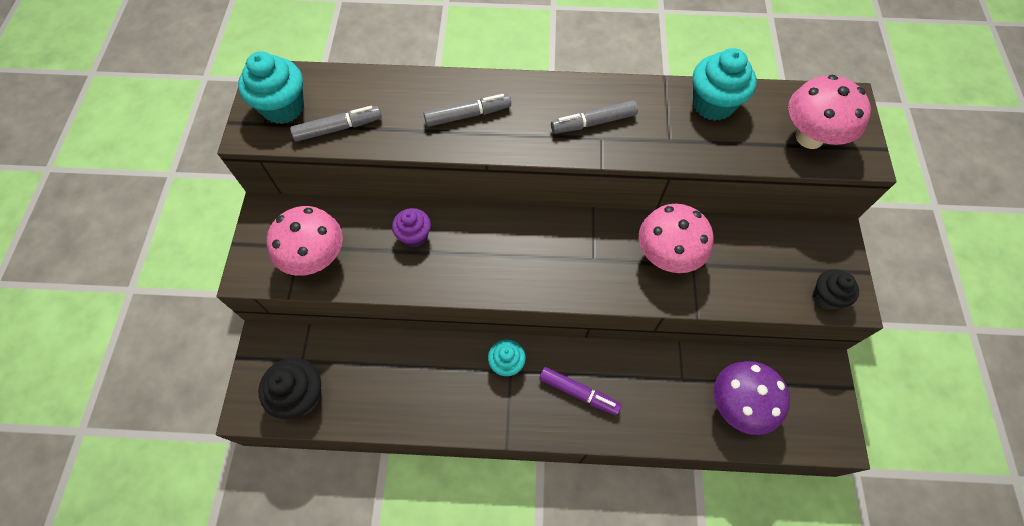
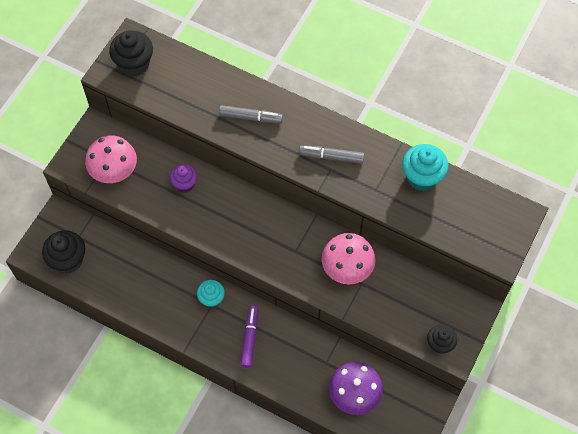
camera: 25 degrees right, 0 degrees up
turquoise cupcake [238,52,304,124] -> black cupcake [109,31,153,76]
grey marker [290,106,382,141] -> none
purple marker [539,367,622,415] -> purple marker turned 135 degrees counterclockwise [241,306,258,368]
pink mushroom [788,75,871,149] -> none

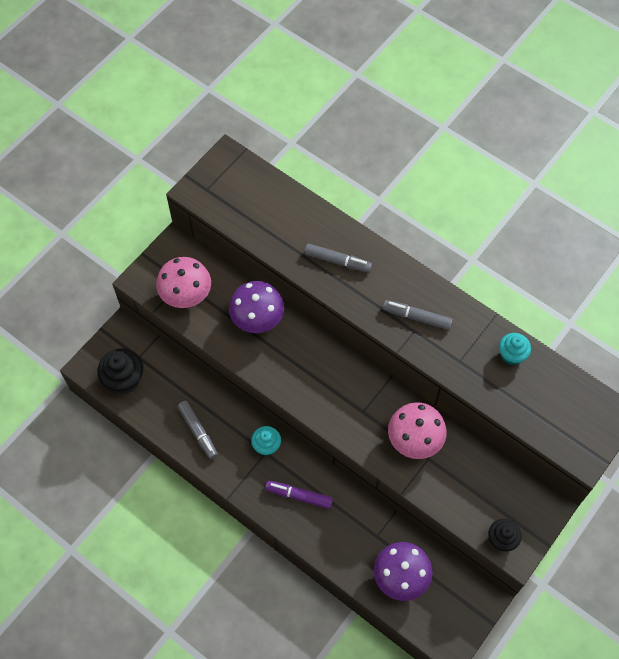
camera: 10 degrees right, 0 degrees up
black cupcake [109,31,153,76] -> none
purple cupcake [170,164,198,193] -> purple mushroom [229,281,284,333]
purple marker [241,306,258,368] -> purple marker turned 90 degrees counterclockwise [265,481,333,509]
turquoise cupcake [402,144,448,191] -> turquoise cupcake [499,333,531,365], size x0.64
none -> grey marker [177,401,218,459]

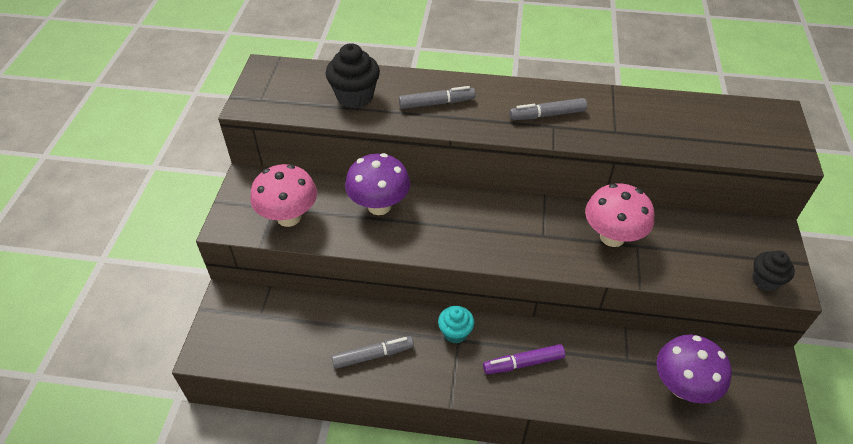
camera: 30 degrees left, 15 degrees down
black cupcake [97,348,143,394] -> black cupcake moved to [326,43,380,108]
grey marker [177,401,218,459] -> grey marker turned 45 degrees counterclockwise [331,336,414,369]
turquoise cupcake [499,333,531,365] -> none

